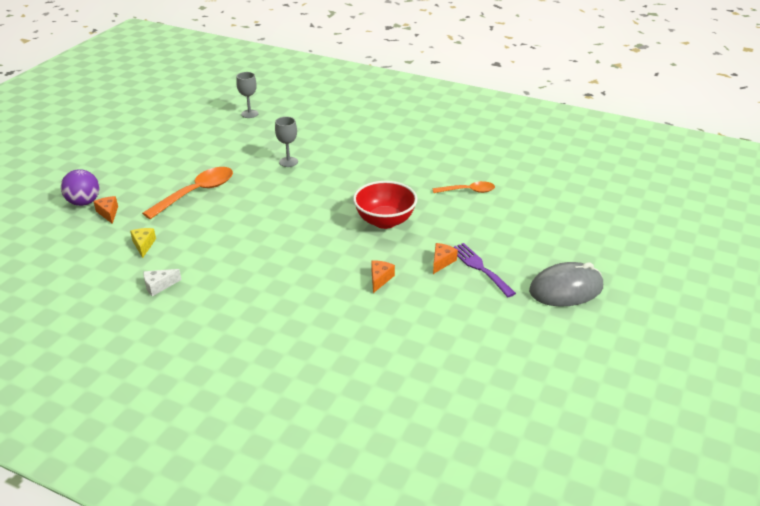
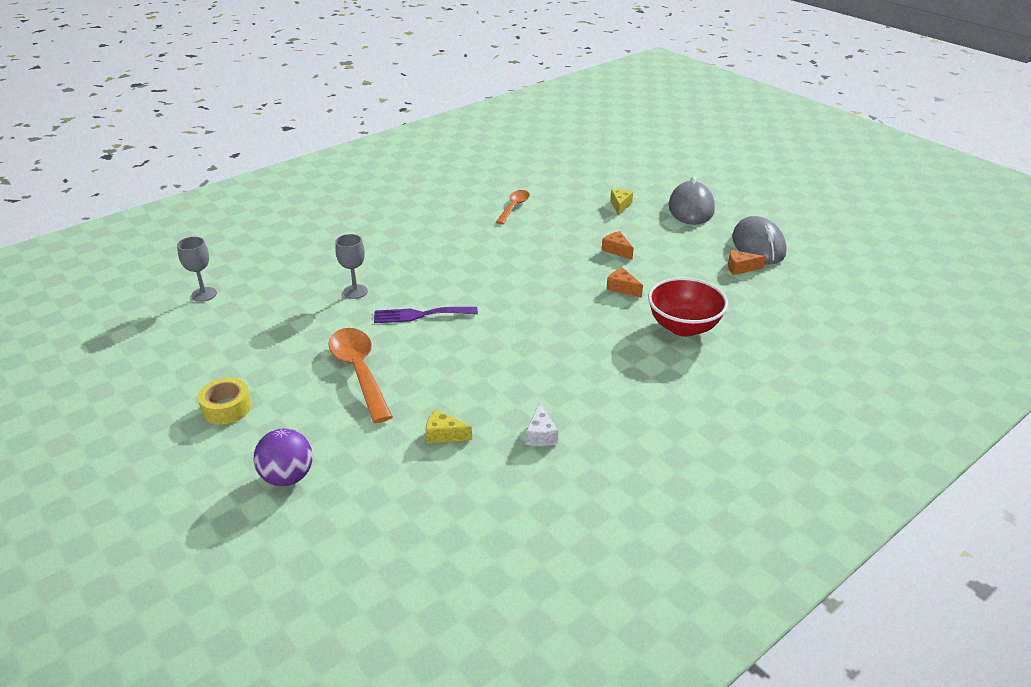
camera: 65 degrees left, 0 degrees up
orange cheese [93,196,118,224] -> orange cheese moved to [728,250,766,275]
red bowl [353,181,417,229] -> red bowl moved to [648,277,728,337]
purple fork [454,243,516,297] -> purple fork moved to [374,307,478,323]
none -> yellow tape [198,378,252,424]
none -> yellow cheese [610,189,633,216]
none -> grey mouse [732,216,787,265]

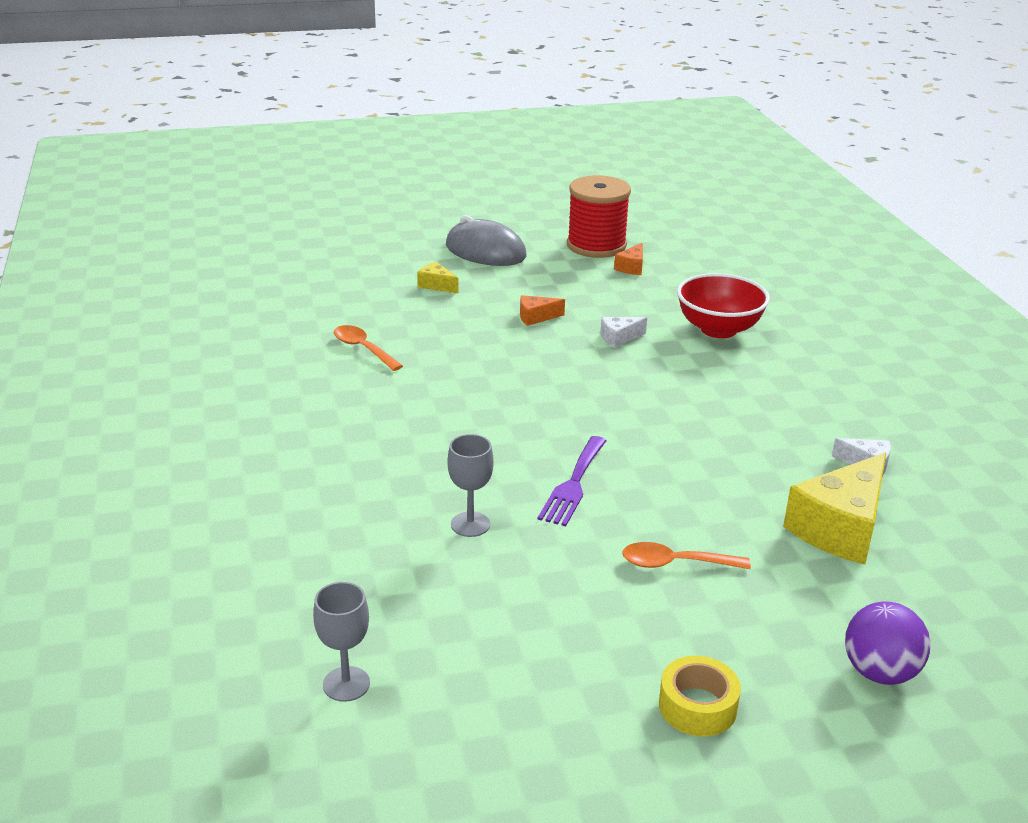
camera: 65 degrees left, 5 degrees down
orange spoon [328,328,393,423] -> orange spoon [622,542,751,569], size x0.60
yellow cheese [426,409,472,443] -> yellow cheese [783,452,886,564], size x2.15
orange cheese [606,268,643,298] -> white cheese [601,317,647,348]
grey mouse [732,216,787,265] -> red spool [567,175,631,258]

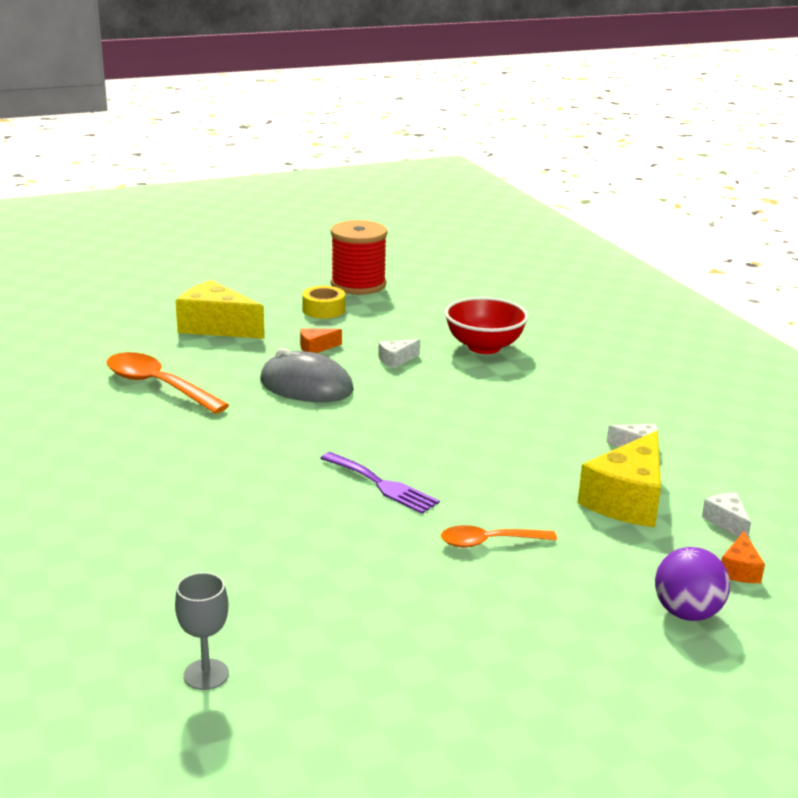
camera: 10 degrees left, 5 degrees down
orange spoon [334,325,403,371] -> orange spoon [107,352,229,414], size x1.67
yellow cheese [417,262,459,293] -> yellow cheese [175,280,265,339], size x2.15
grey mouse [446,215,526,266] -> grey mouse moved to [260,348,354,402]
grey goblet [447,434,494,537] -> none
purple fork [538,436,607,526] -> purple fork turned 60 degrees counterclockwise [320,452,440,514]
orange cheese [614,243,643,275] -> orange cheese moved to [721,531,765,583]
yellow tape [659,656,741,737] -> yellow tape moved to [302,286,345,319]
none -> white cheese [702,493,751,537]

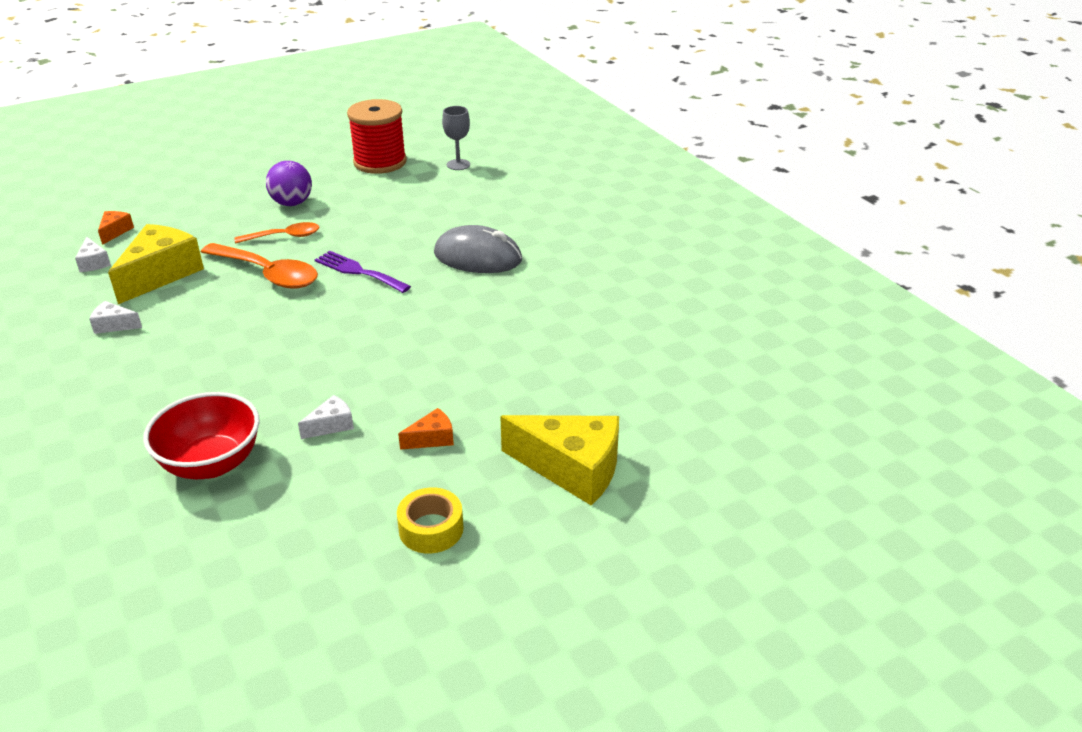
camera: 175 degrees right, 10 degrees up
orange spoon [107,352,229,414] -> orange spoon moved to [201,243,318,289]
grey mouse [260,348,354,402] -> grey mouse moved to [434,225,522,273]
red spool [331,220,388,295] -> red spool moved to [347,99,407,174]
purple ball [655,547,730,621] -> purple ball moved to [266,161,312,206]

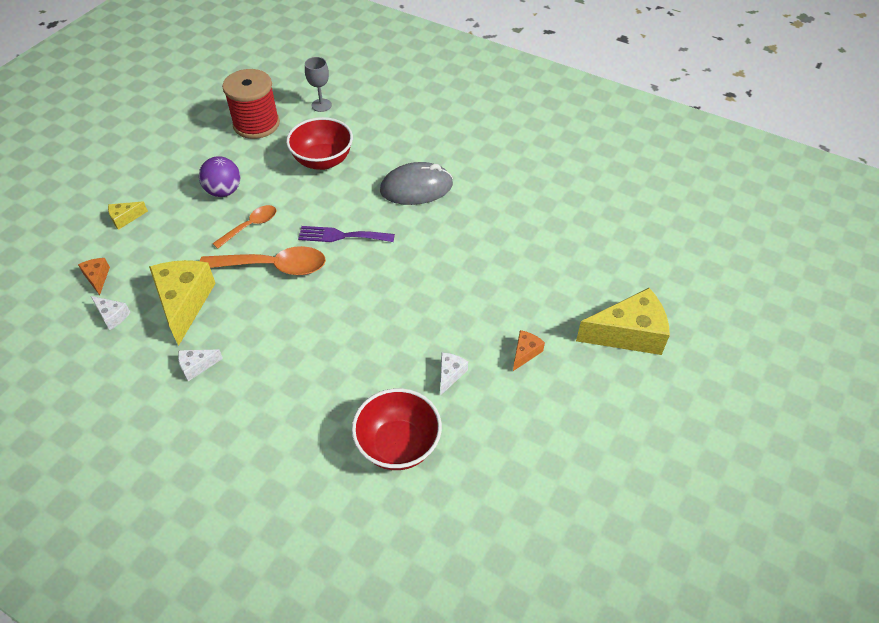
camera: 30 degrees left, 15 degrees up
yellow tape [397,487,464,554] -> none
none -> yellow cheese [108,201,148,230]
none -> red bowl [286,117,353,170]

